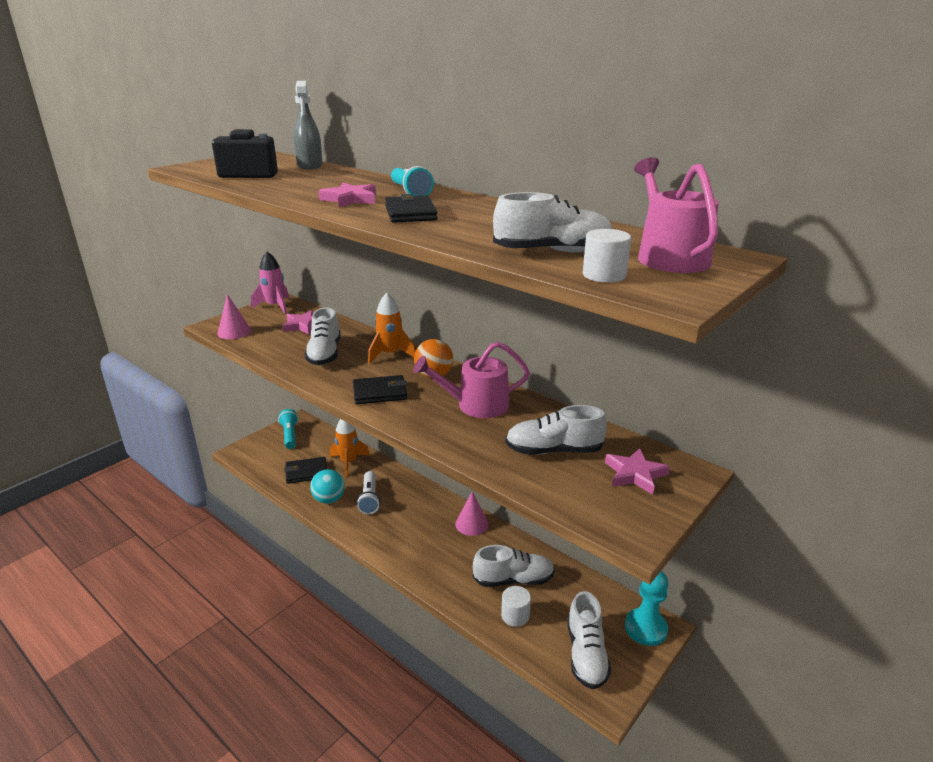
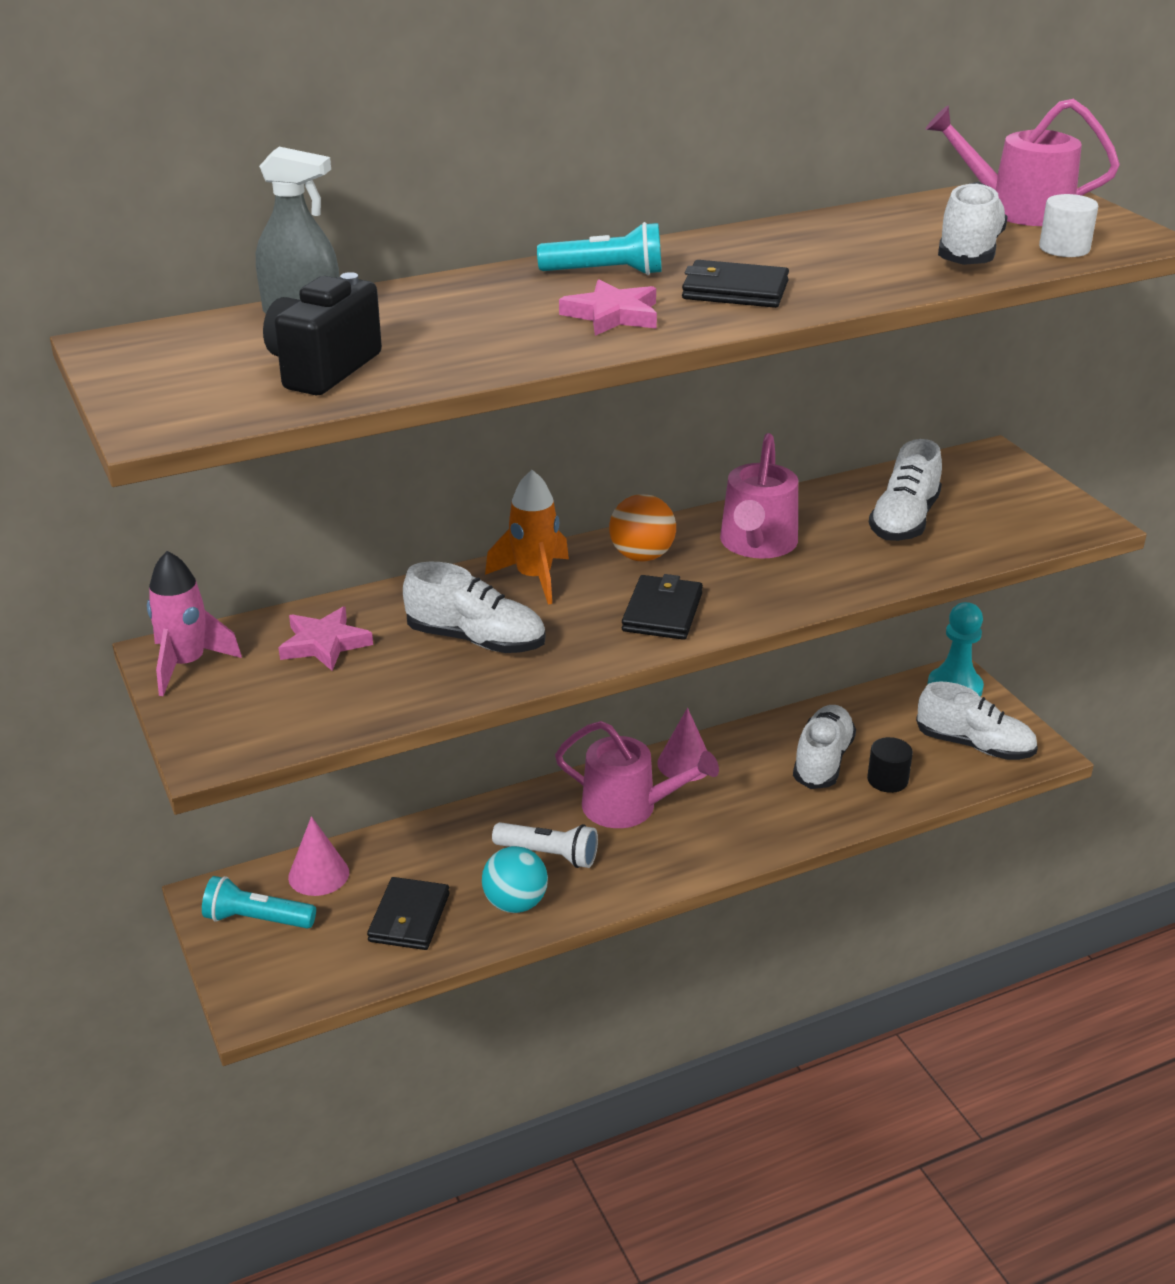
camera: 65 degrees left, 5 degrees up
pink cone [217,294,251,339] -> pink cone moved to [288,816,349,896]
orange rocket [330,419,370,477] -> none
white cylinder [501,586,531,627] -> black cylinder [867,737,913,793]
pink star [605,448,670,495] -> none
none -> pink watering can [555,721,719,828]

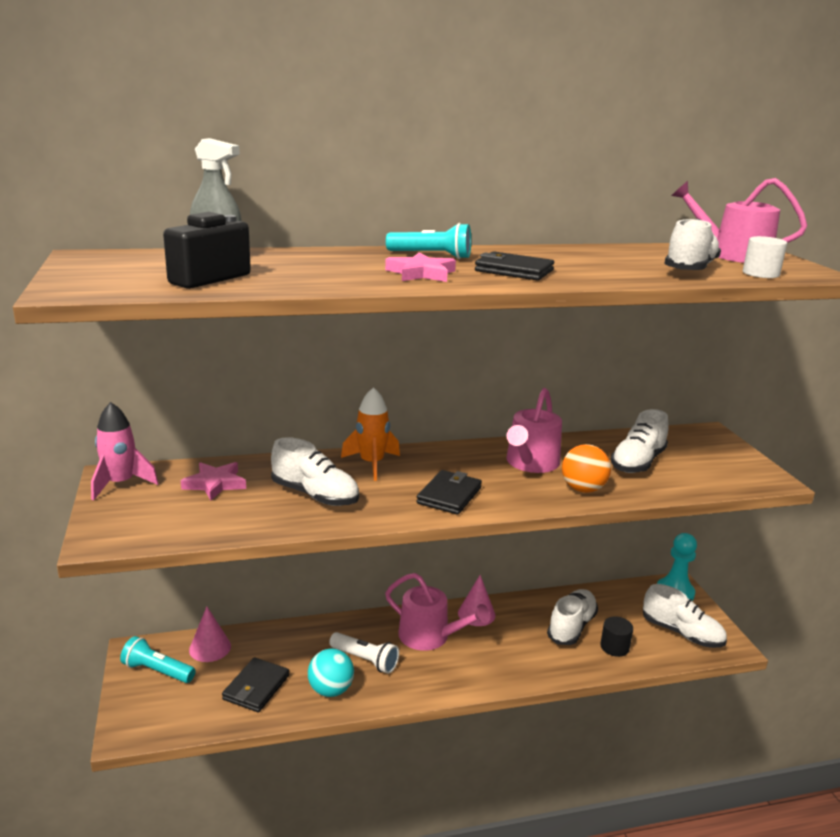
camera: 10 degrees right, 10 degrees down
orange ball [609,494,676,562] -> orange ball moved to [562,444,611,493]

